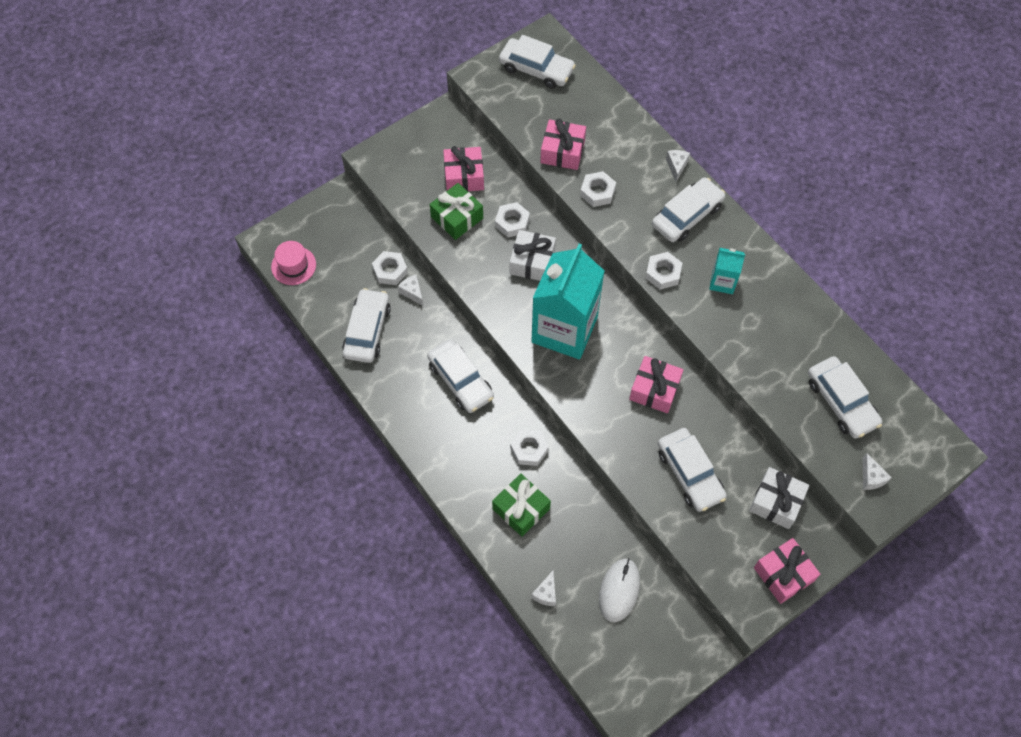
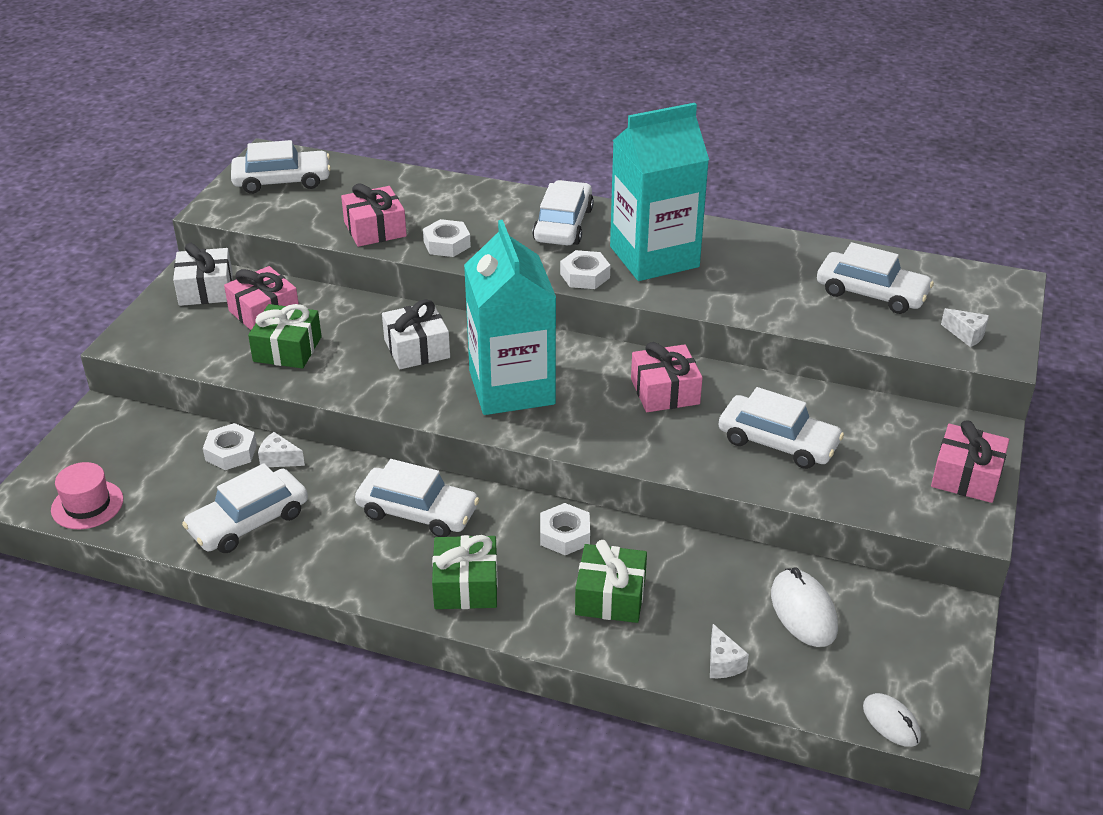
camera: 35 degrees left, 25 degrees down
white car [342,288,391,363] -> white car turned 105 degrees counterclockwise [182,463,308,553]
white nut [495,202,530,238] -> none
white cheese [666,150,690,182] -> none
turquoise carton [709,248,745,294] -> turquoise carton [610,103,709,281], size x2.20
white gift [749,467,809,529] -> white gift moved to [173,243,233,306]
none -> green gift [432,535,498,609]
none -> white mouse [863,693,921,747]

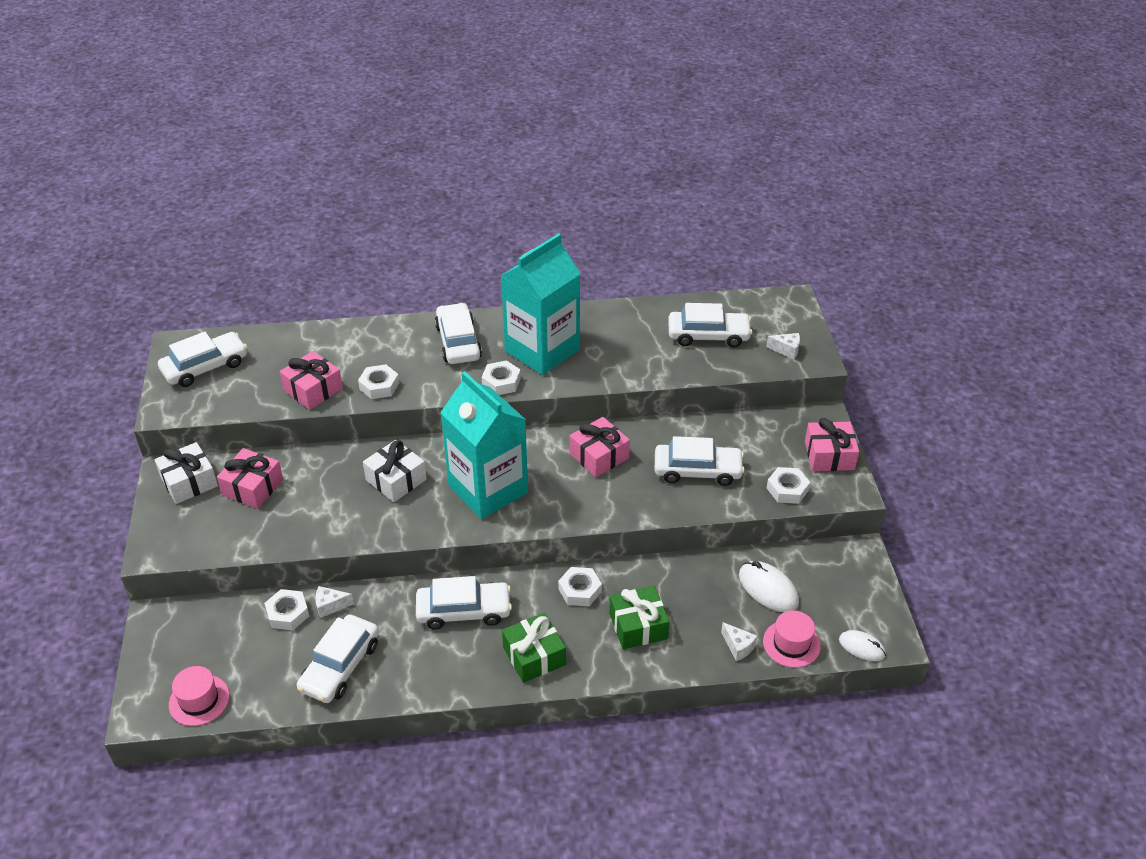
camera: 25 degrees left, 5 degrees up
green gift [248,304,322,369] -> none
none -> pink hat [763,610,821,668]
none -> white nut [767,467,810,504]

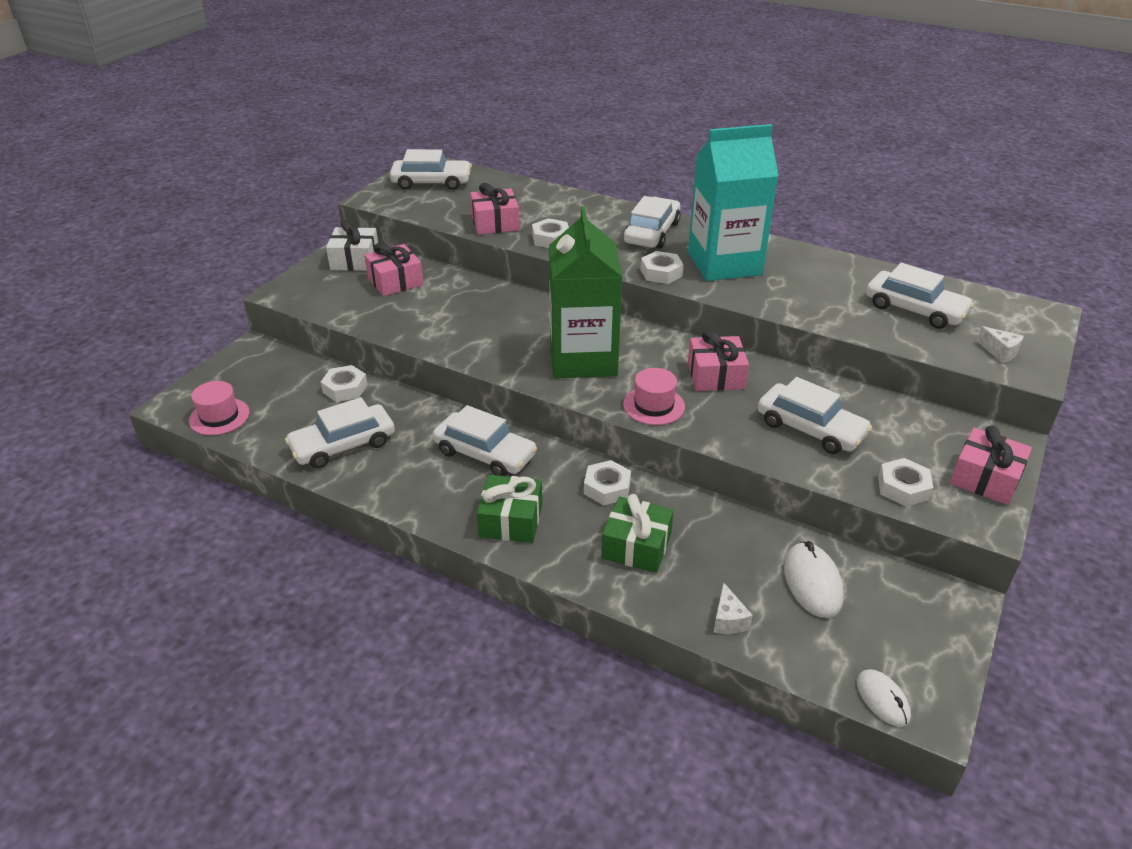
camera: 35 degrees right, 5 degrees down
white cheese [315,586,354,618] -> none
white gift [363,440,427,502] -> none
turquoise carton [440,371,528,519] -> green carton [549,206,622,378]
pink hat [763,610,821,668] -> pink hat moved to [623,368,685,425]

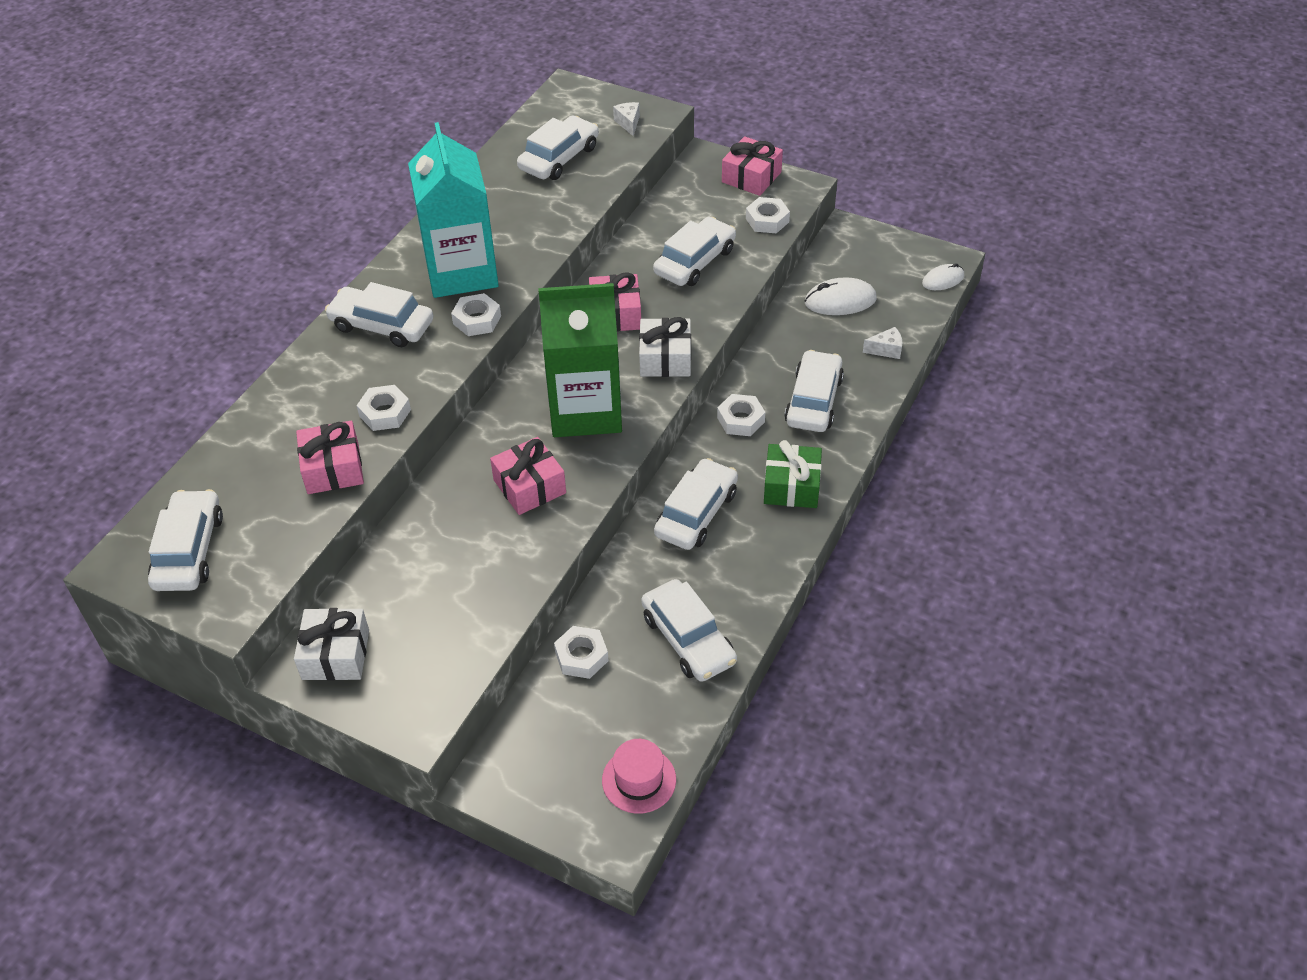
camera: 90 degrees left, 10 degrees up
pink gift [364,243,424,296] -> pink gift moved to [490,437,566,515]
green gift [601,494,674,573] -> white car [784,350,844,432]
pink hat [623,368,685,425] -> white gift [639,317,691,377]
white cheese [977,326,1024,363] -> white cheese turned 60 degrees counterclockwise [613,102,640,136]

